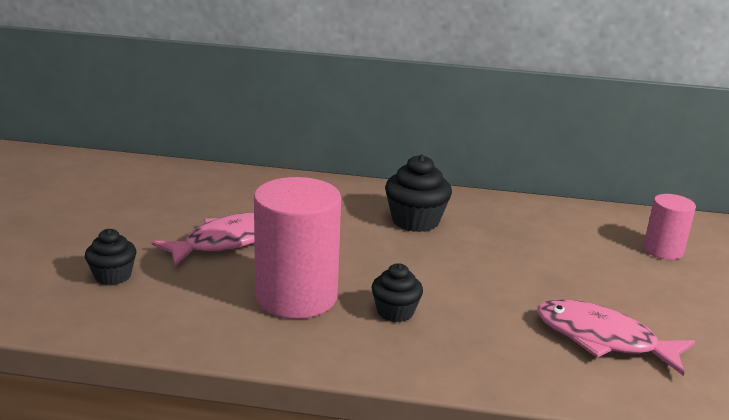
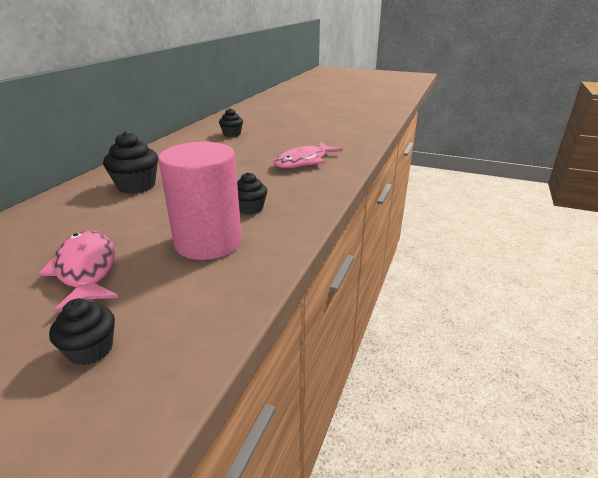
camera: 75 degrees left, 5 degrees up
pink cylinder [643,194,696,260] -> black cupcake [219,108,243,137]

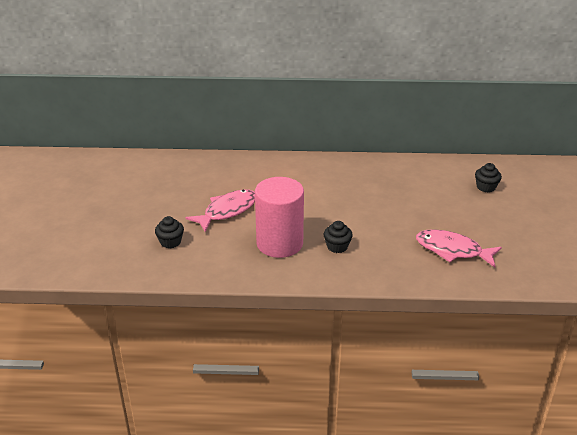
camera: 70 degrees right, 5 degrees up
black cupcake [103,132,158,194] -> none

